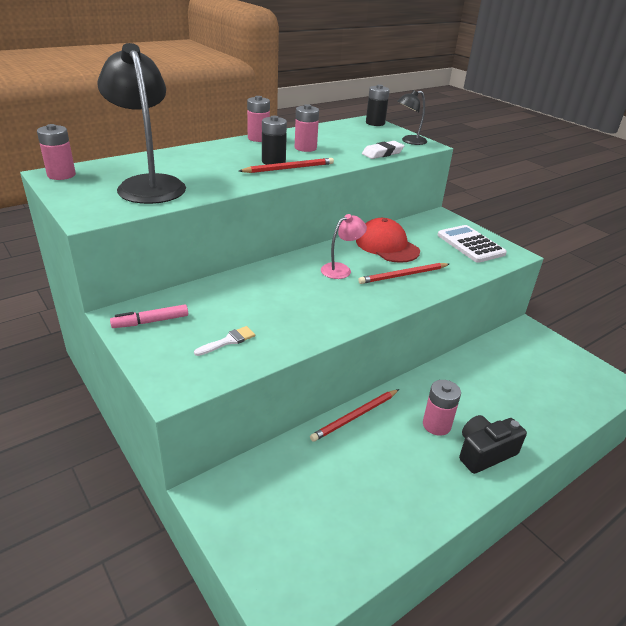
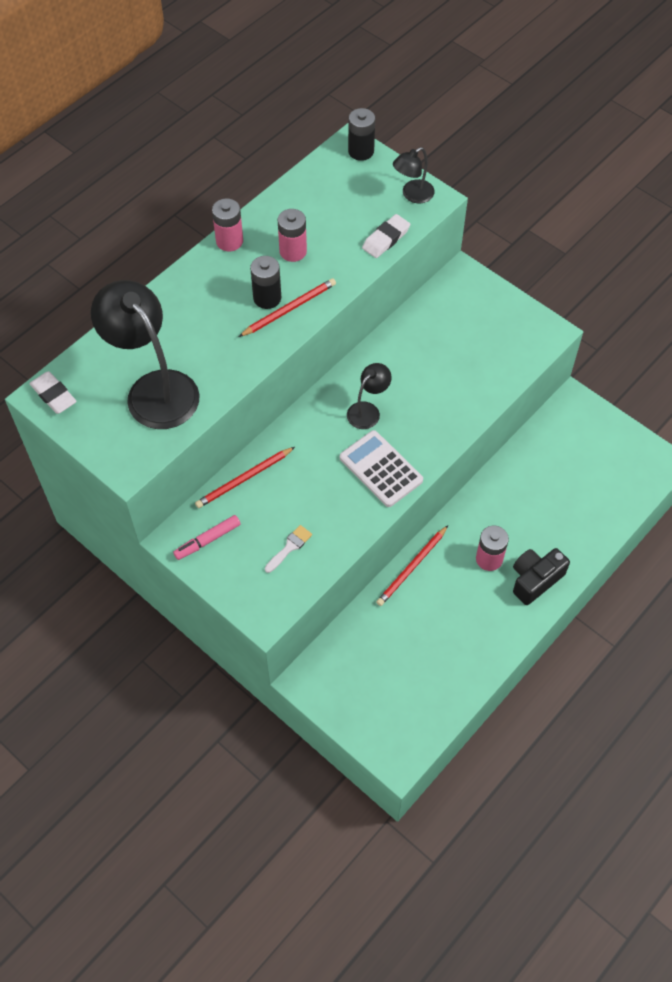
camera: 10 degrees left, 25 degrees up
pink battery [37,124,76,180] -> white eraser [29,371,77,414]
pink lamp [321,214,367,279] -> black lamp [347,363,392,429]
red cap [356,218,420,263] -> none
red pencil [358,263,449,284] -> red pencil moved to [195,447,295,508]
white calculator [438,225,507,263] -> white calculator moved to [340,430,423,507]

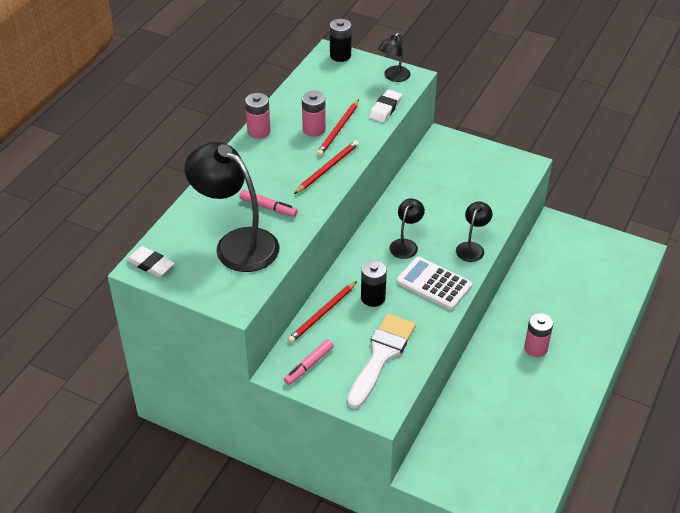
camera: 15 degrees left, 15 degrees down
black battery [250,256,281,309] -> black battery moved to [361,260,387,307]
white brush [265,525,312,573] -> white brush [347,314,416,409], size x2.25
red pencil [376,526,448,606] -> red pencil moved to [317,100,359,156]
black camera [513,548,570,605] -> none
none -> pink marker [239,190,298,217]
none -> black lamp [456,201,492,262]

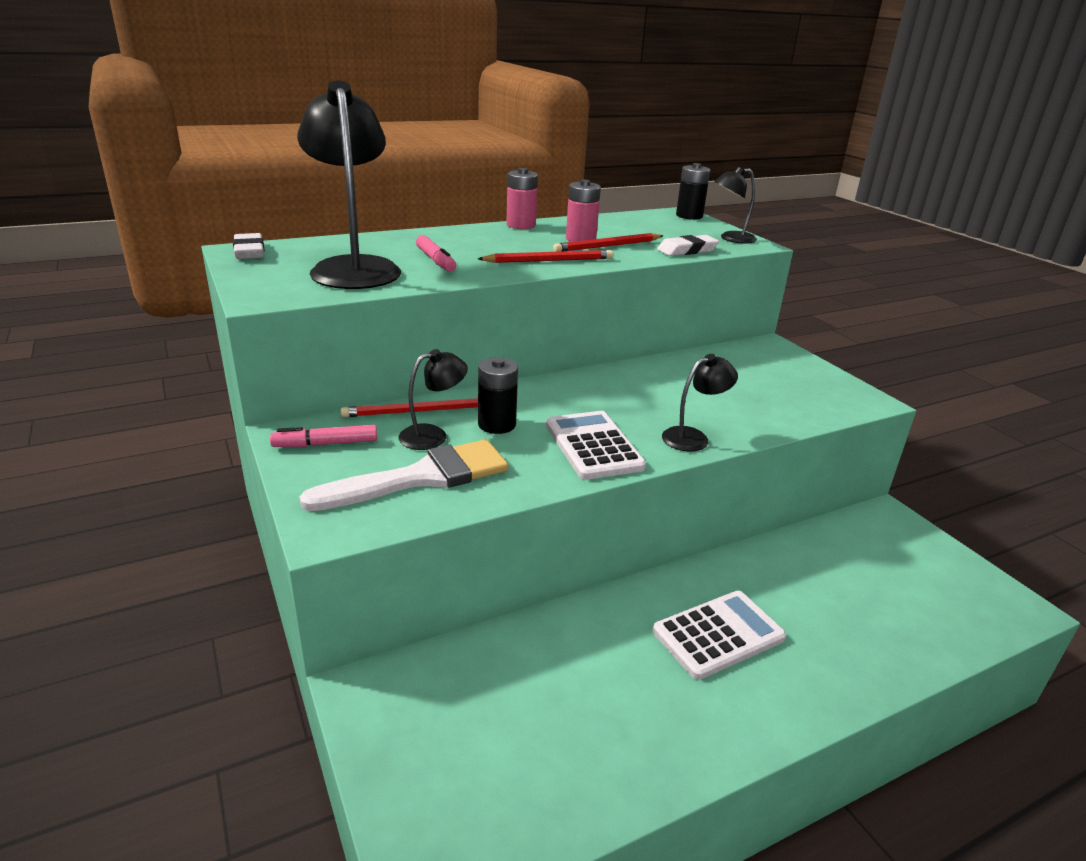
camera: 35 degrees right, 15 degrees down
black lamp [389,198,425,259] -> black lamp moved to [398,349,468,450]
pink battery [524,313,553,357] -> white calculator [652,591,786,680]

